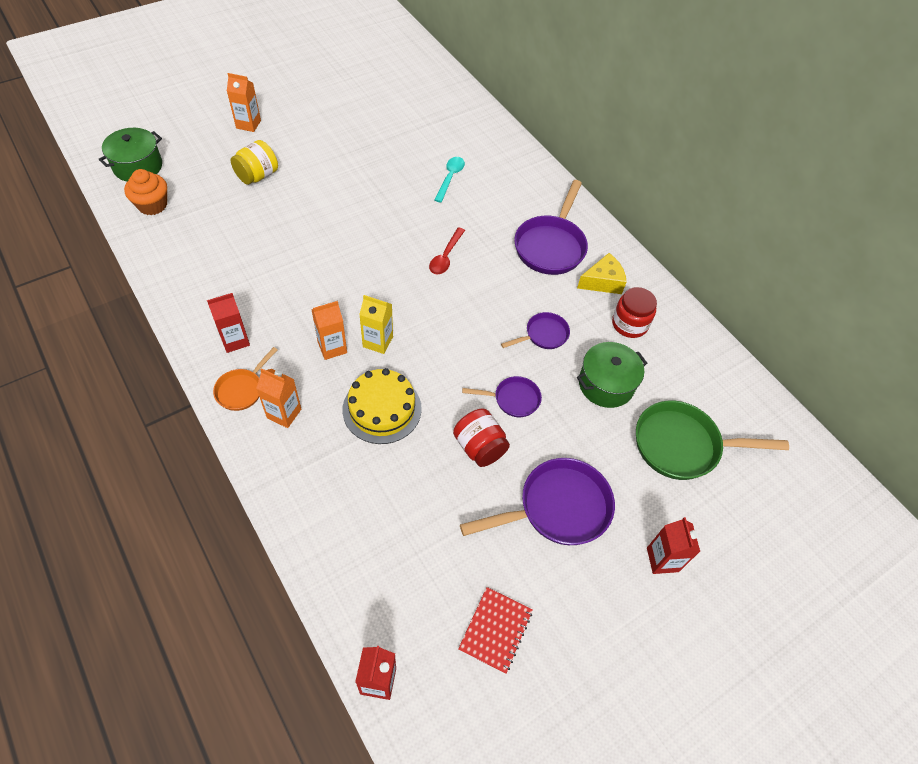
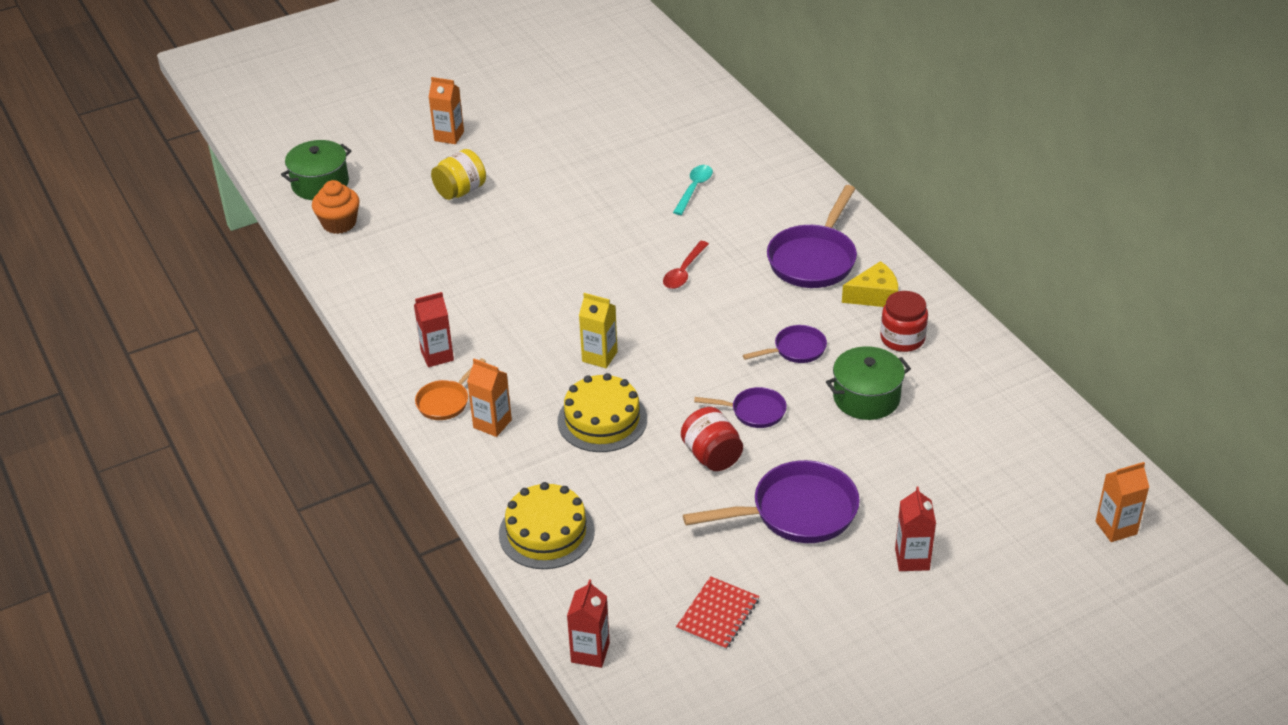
camera: 10 degrees right, 15 degrees down
orange carton [311,301,347,360] -> orange carton moved to [1096,462,1149,542]
green pan [636,400,789,480] -> none
none -> yellow cake [499,482,595,569]

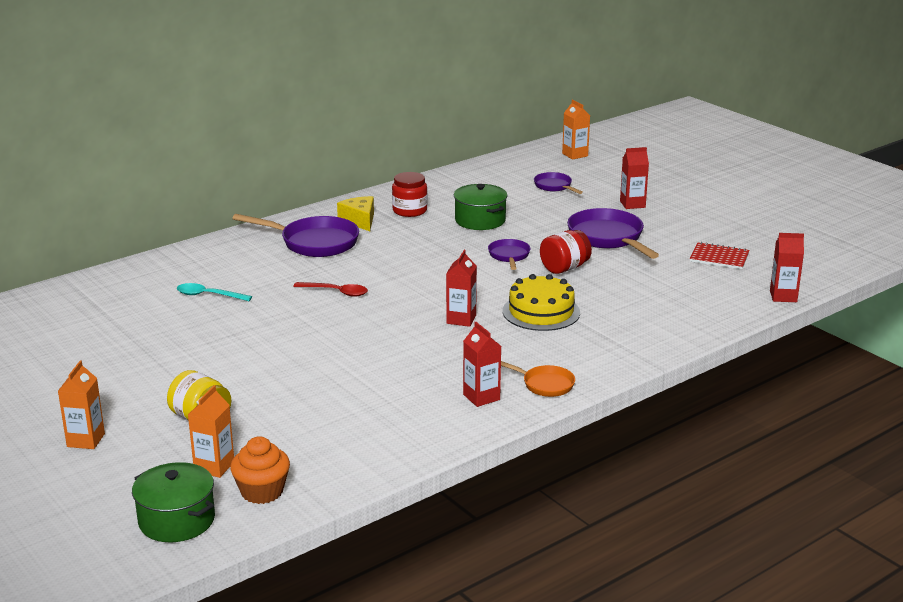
camera: 100 degrees left, 15 degrees down
orange carton [467,359,512,437] -> orange carton moved to [188,385,234,478]
yellow cake [499,482,595,569] -> none
yellow carton [579,293,618,368] -> red carton [446,250,477,327]
purple pan [743,325,827,363] -> purple pan moved to [534,172,583,194]

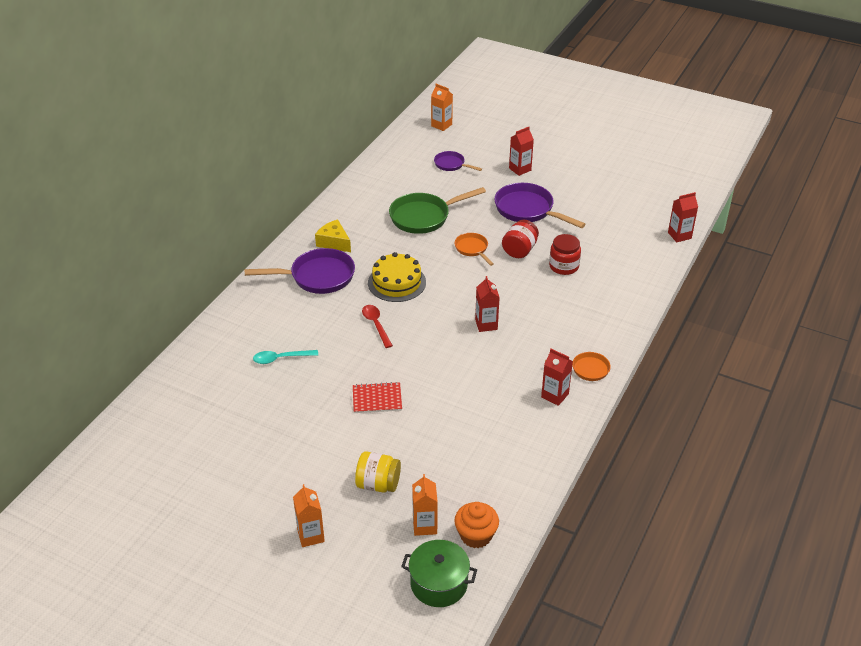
camera: 25 degrees left, 15 degrees up
red spoon [293,282,368,297] -> red spoon turned 105 degrees counterclockwise [362,305,393,348]
red jar [392,172,428,217] -> red jar moved to [549,234,581,275]
green pot [454,184,508,230] -> green pan [389,187,486,234]
purple pan [488,239,531,270] -> orange pan [455,233,493,266]
yellow cake [503,274,580,331] -> yellow cake moved to [368,252,426,302]
red notebook [690,242,749,269] -> red notebook moved to [353,382,402,413]

